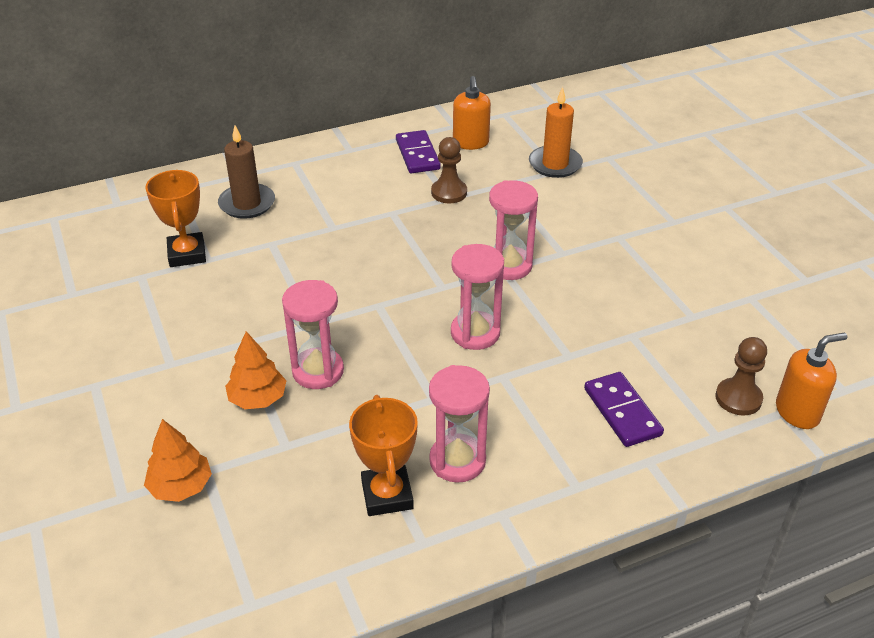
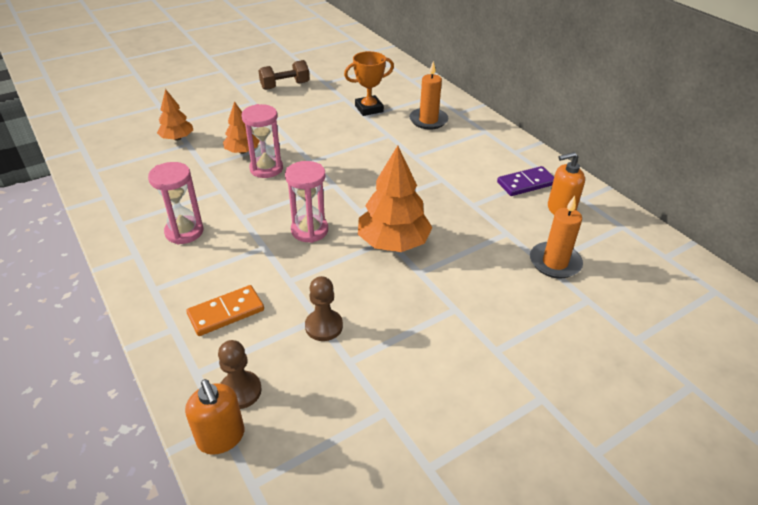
camera: 80 degrees right, 0 degrees up
brown candle [218,125,275,219] -> orange candle [409,61,448,129]
orange trophy [349,395,418,516] -> none
brown pawn [431,137,467,203] -> brown pawn moved to [305,276,343,341]
pink hourglass [489,180,538,280] -> orange tree [358,145,433,252]
purple domino [584,372,664,447] -> orange domino [186,285,264,336]
none -> brown dumbbell [258,60,310,90]

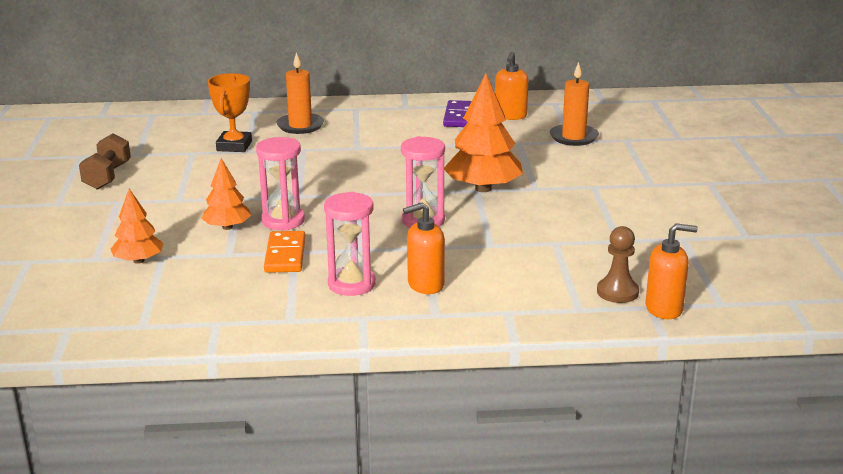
camera: 60 degrees left, 15 degrees down
orange domino [186,285,264,336] -> orange domino moved to [264,231,306,273]
brown pawn [305,276,343,341] -> none
none -> orange soap dispenser [403,202,445,294]

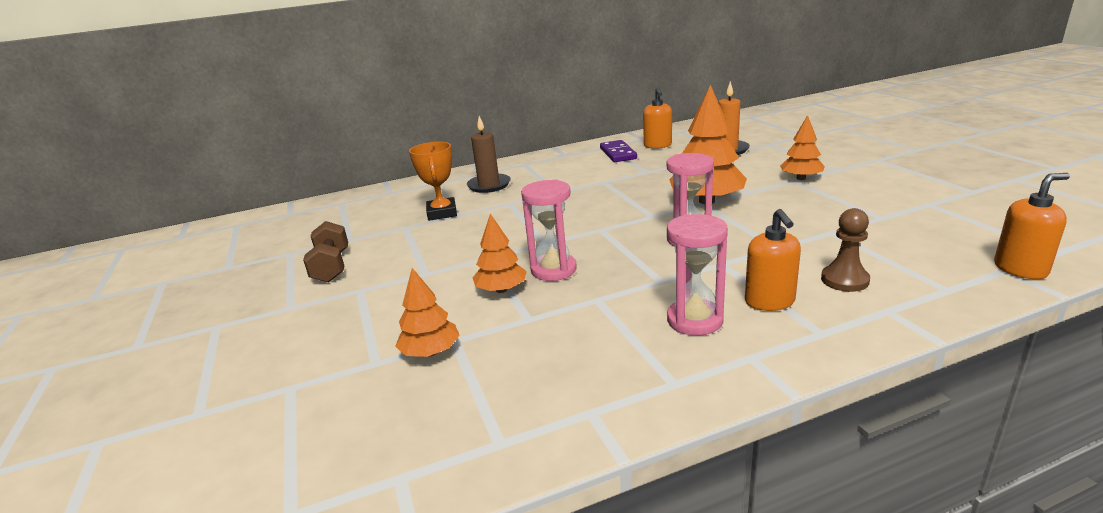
camera: 15 degrees left, 0 degrees up
orange domino [264,231,306,273] -> none
orange candle [276,52,324,134] -> brown candle [467,116,511,193]
orange soap dispenser [403,202,445,294] -> orange soap dispenser turned 60 degrees counterclockwise [745,209,801,311]
brown pawn [597,226,639,303] -> brown pawn moved to [821,208,870,292]
none -> orange tree [780,115,825,180]

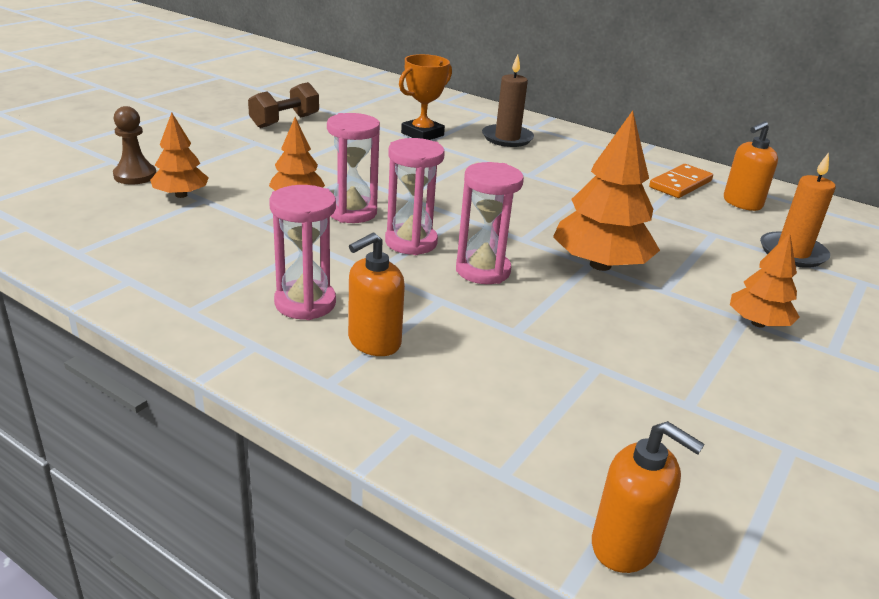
camera: 50 degrees right, 5 degrees up
purple domino [600,140,637,162] -> orange domino [649,164,713,198]
brown pawn [821,208,870,292] -> brown pawn moved to [113,106,156,184]
none -> pink hourglass [385,138,445,255]

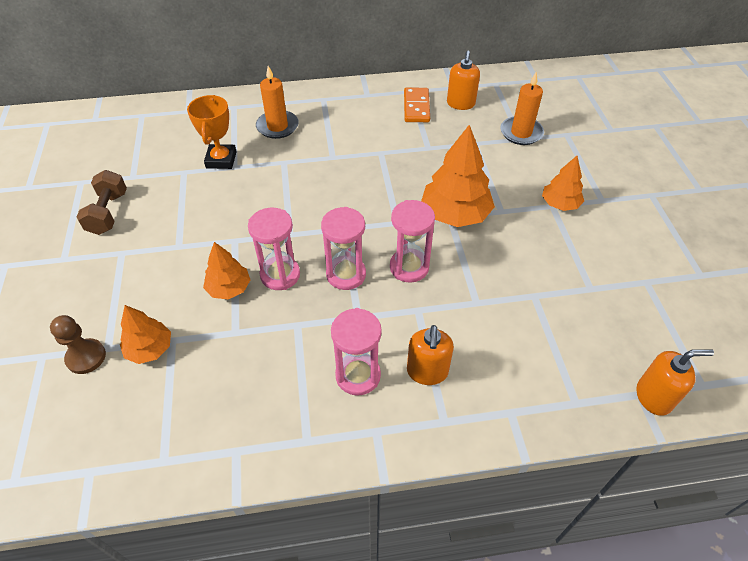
camera: 40 degrees left, 20 degrees up
brown candle [482,54,534,147] -> orange candle [256,66,299,139]

